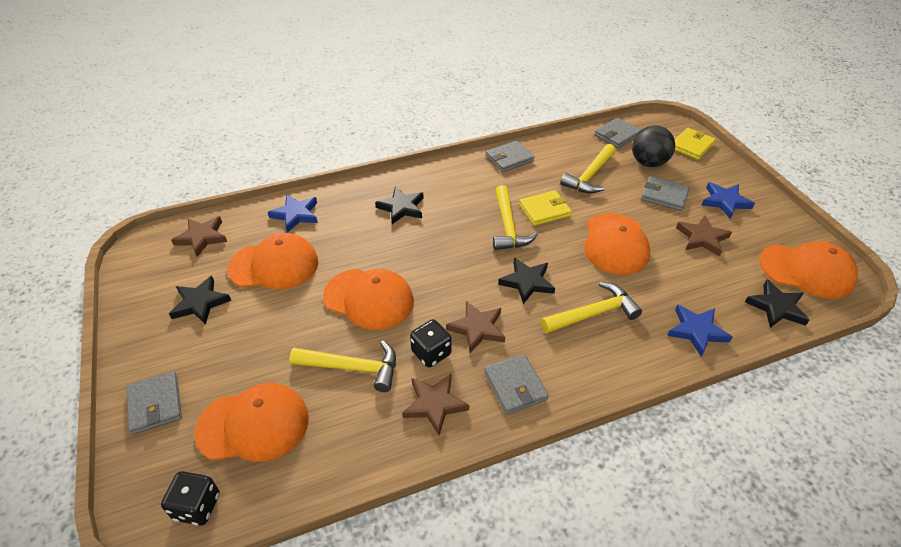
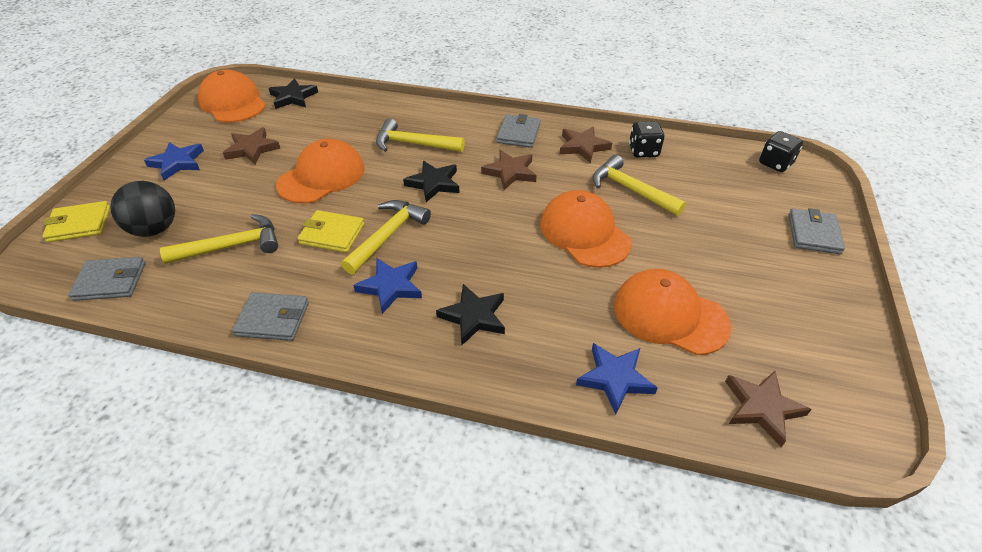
camera: 145 degrees left, 0 degrees up
black star [169,276,231,325] -> none
orange cap [194,383,309,462] -> none
black dice [410,319,452,367] -> black dice moved to [629,121,665,158]
grey wallet [641,176,690,211] -> none
blue star [667,304,732,357] -> blue star moved to [353,258,422,314]

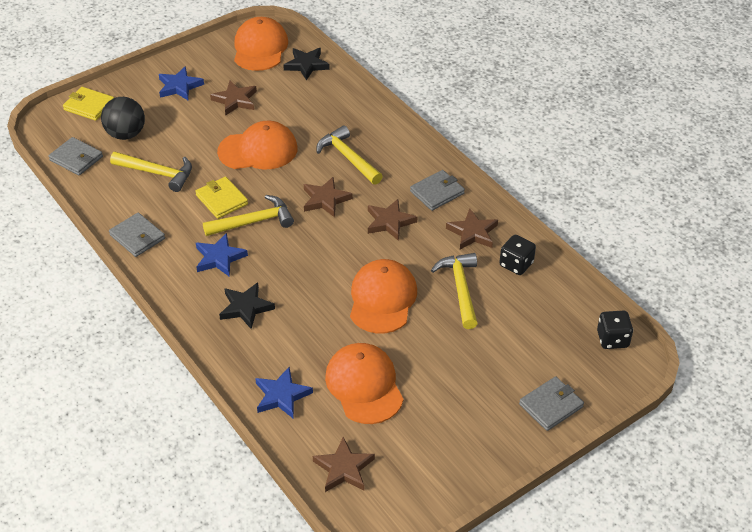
camera: 40 degrees right, 0 degrees up
black star [403,161,460,202] -> brown star [304,177,353,217]

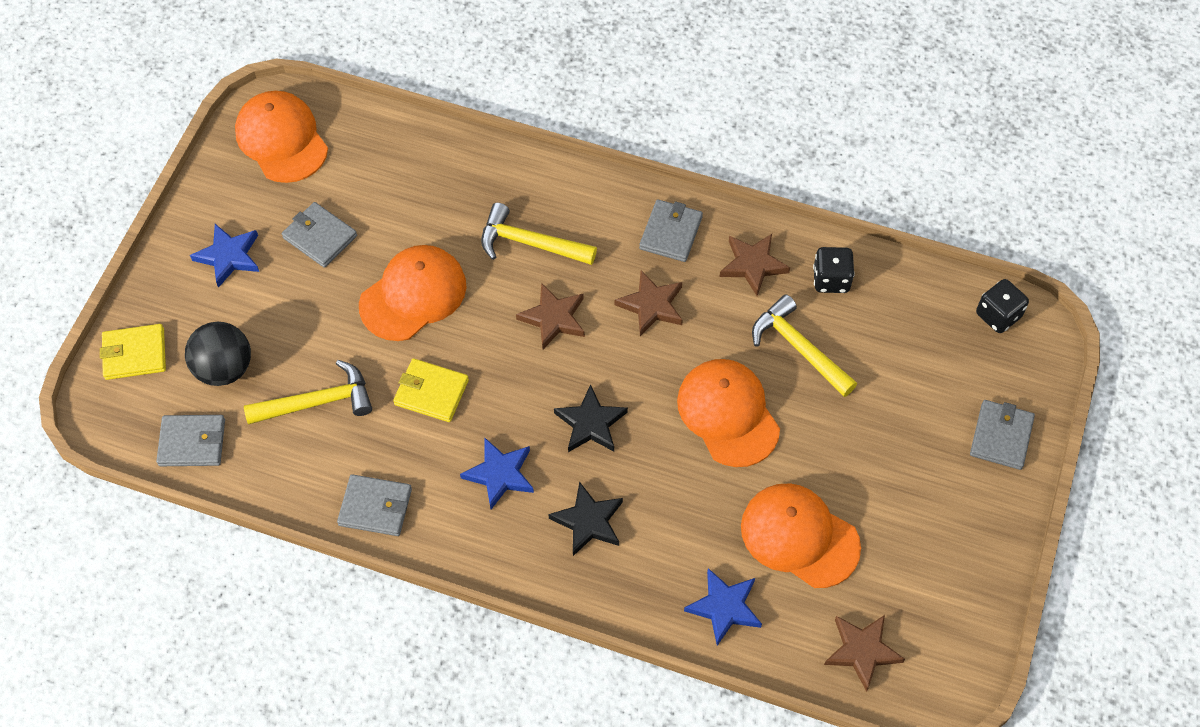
camera: 35 degrees left, 15 degrees up
yellow hammer [203,195,294,236] -> none
brown star [210,81,257,115] -> grey wallet [282,202,357,268]
black star [283,48,330,80] -> black star moved to [554,384,628,452]

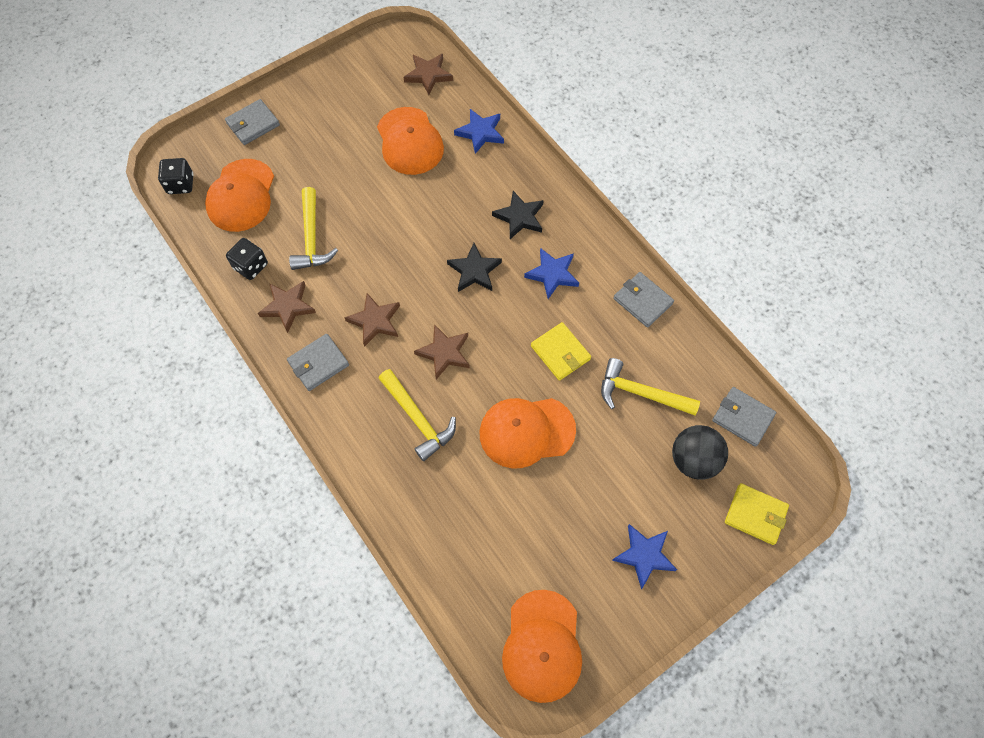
camera: 145 degrees left, 5 degrees up
grey wallet [282,202,357,268] -> none
orange cap [677,359,780,467] -> orange cap moved to [205,159,274,232]

